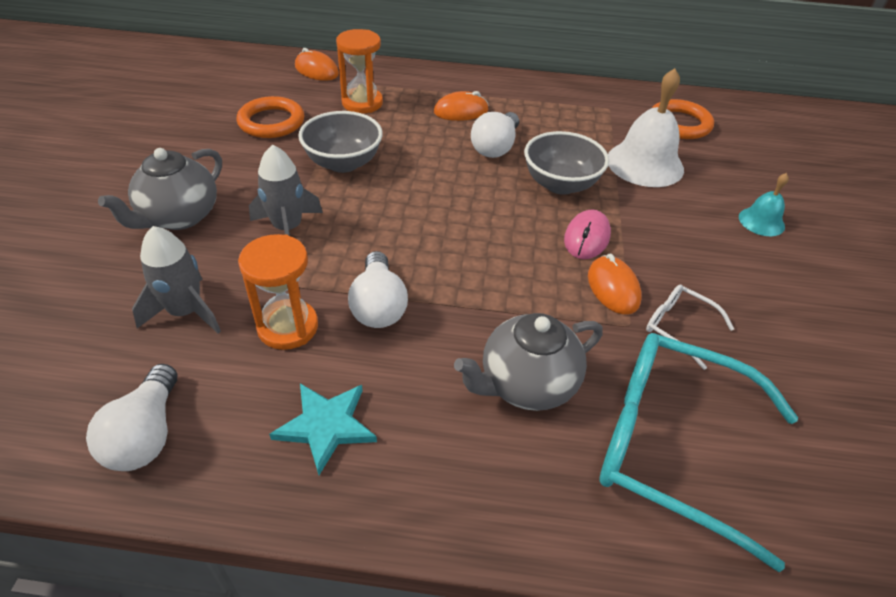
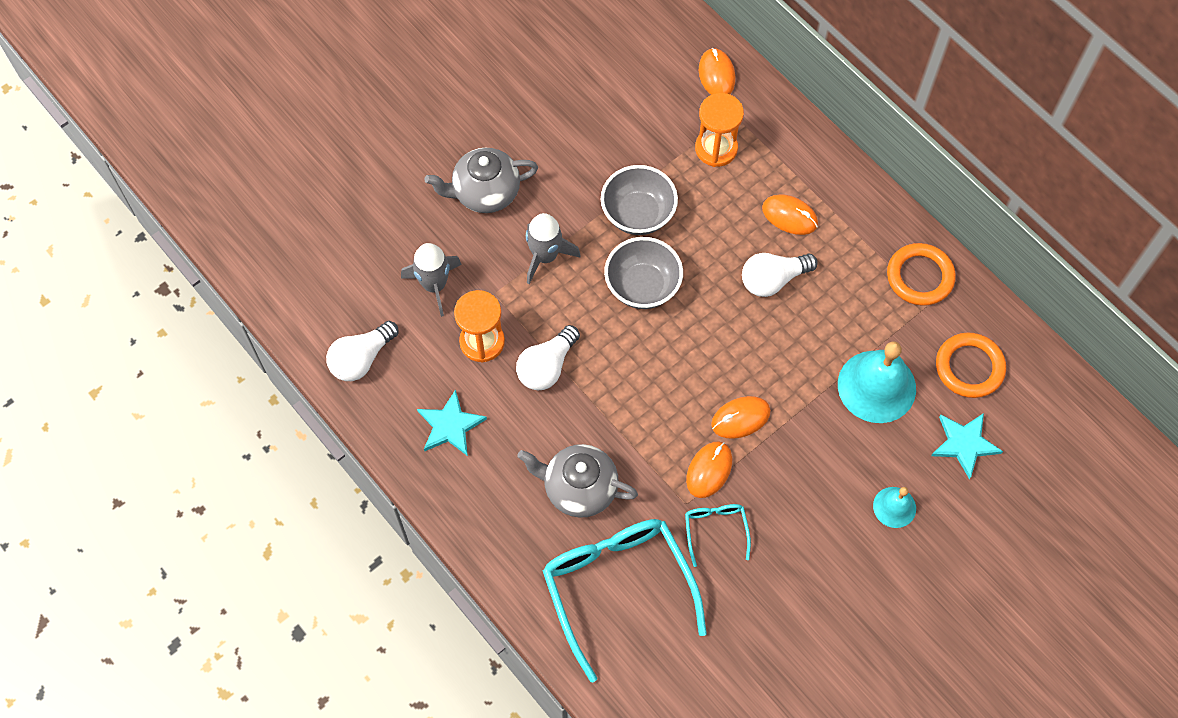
camera: 45 degrees right, 20 degrees up
orange ring [237,96,304,138] -> orange ring moved to [887,243,956,306]
grey bowl [524,131,609,195] -> grey bowl moved to [604,237,683,309]
pink mouse [564,209,611,259] -> orange mouse [711,396,771,439]
white bell [608,68,684,187] -> turquoise bell [838,341,916,423]
white glasses [646,285,734,370] -> turquoise glasses [685,504,751,567]
none -> turquoise star [931,413,1003,479]

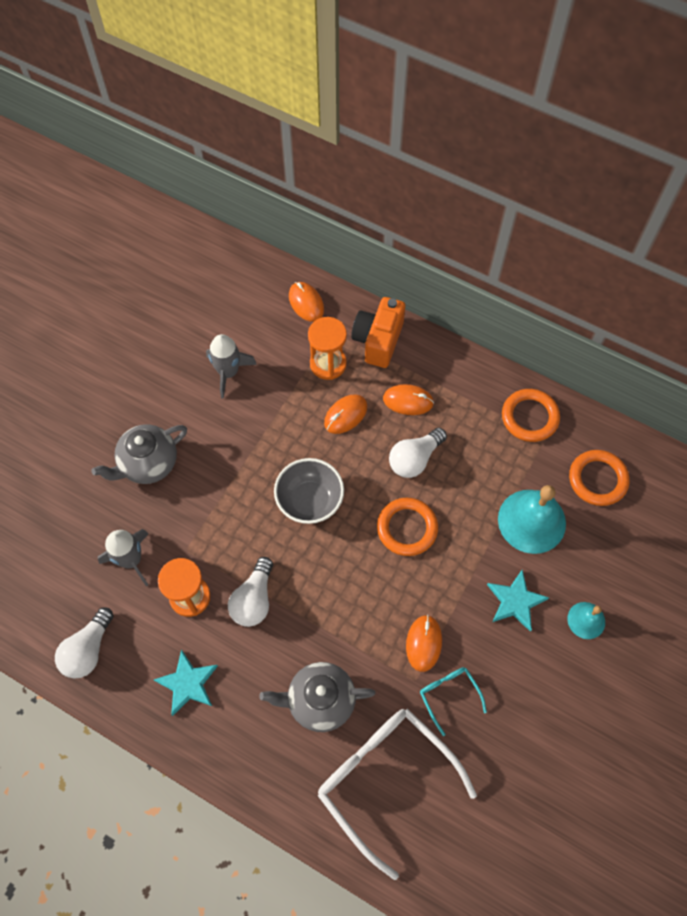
camera: 20 degrees left, 0 degrees up
grey rocket [526,213,581,284] -> grey rocket moved to [206,334,257,399]
turquoise glasses [543,519,707,682] -> white glasses [318,708,477,880]
grey bowl [601,165,678,235] -> none
orange mouse [711,396,771,439] -> orange mouse moved to [324,394,368,434]
turquoise star [931,413,1003,479] -> turquoise star moved to [487,570,549,632]
none -> orange camera [351,297,405,368]
none -> orange ring [377,498,438,556]

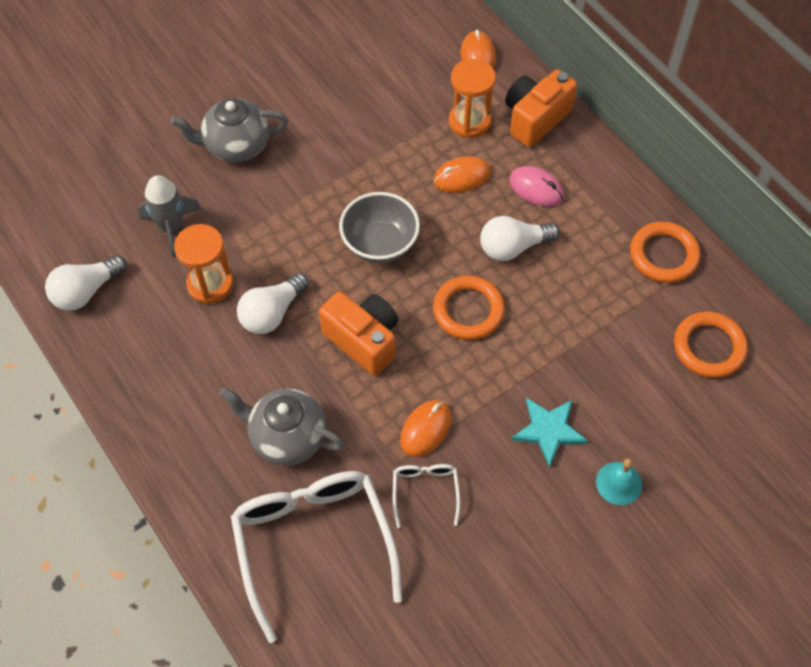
camera: 25 degrees right, 5 degrees down
turquoise star [154,649,218,716] -> none
grey rocket [206,334,257,399] -> none
orange mouse [383,384,434,415] -> pink mouse [509,166,564,207]
turquoise glasses [420,667,487,736] -> white glasses [393,464,460,528]
turquoise bell [498,485,566,554] -> none
none -> orange camera [319,292,398,376]

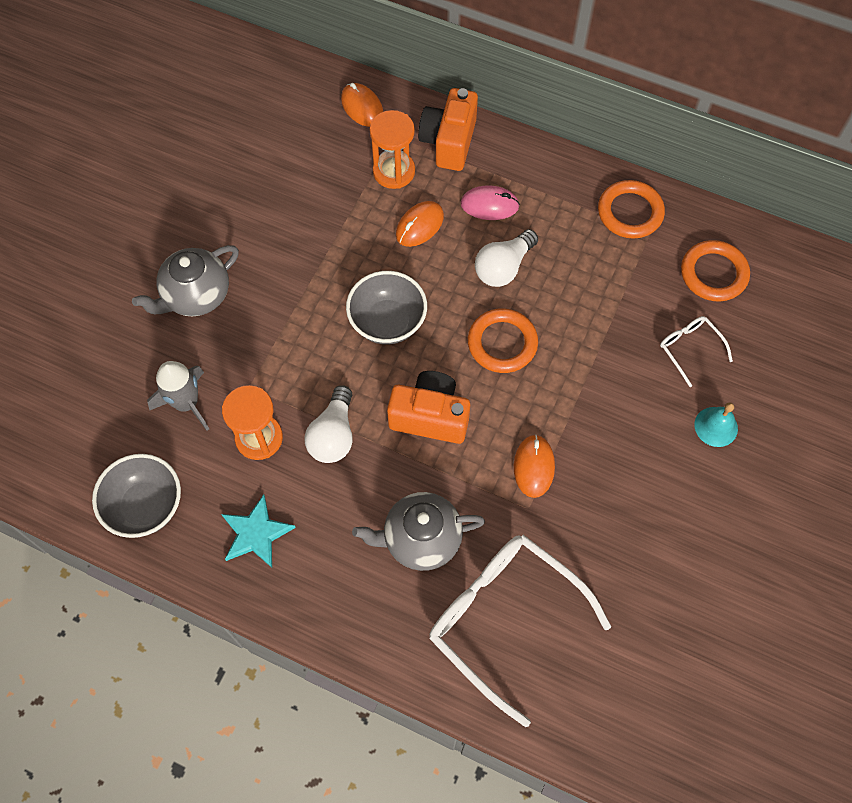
camera: 30 degrees left, 5 degrees up
white light bulb [45,255,127,311] -> grey bowl [92,454,181,538]
white glasses [393,464,460,528] -> white glasses moved to [660,316,733,387]
turquoise star [512,398,588,467] -> turquoise star moved to [221,494,296,568]

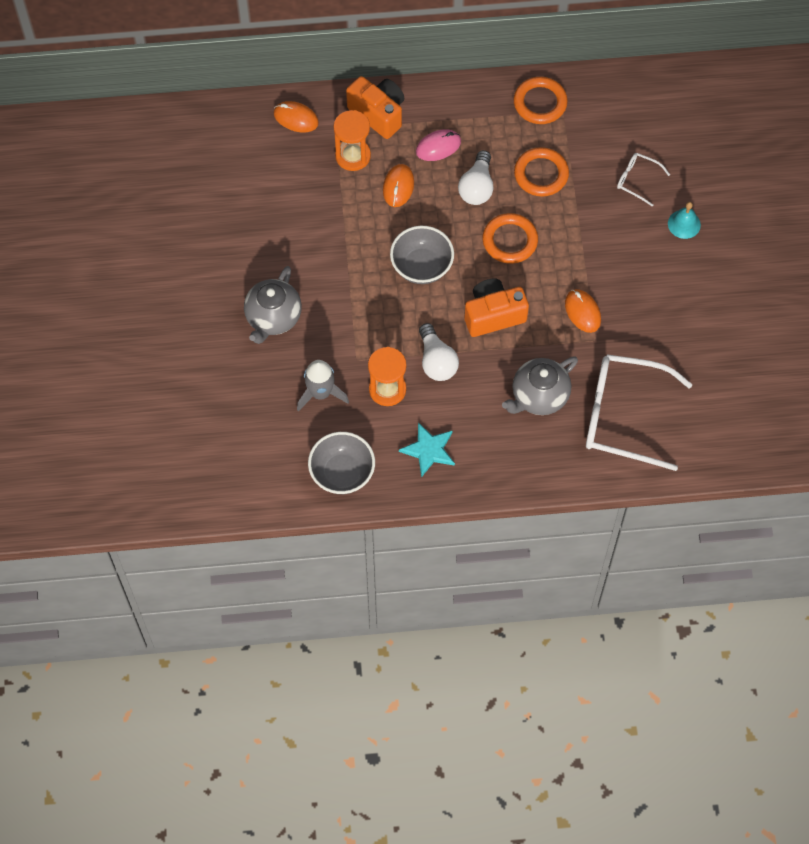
camera: 30 degrees left, 0 degrees up
orange camera [418,88,478,171] -> orange camera turned 150 degrees clockwise [346,76,404,139]
orange ring [681,240,750,301] -> orange ring moved to [514,147,569,197]

